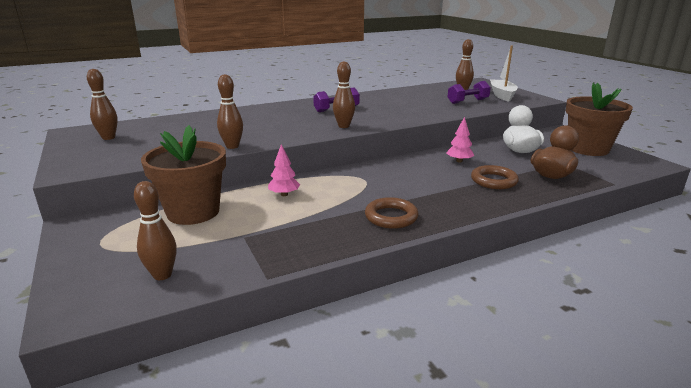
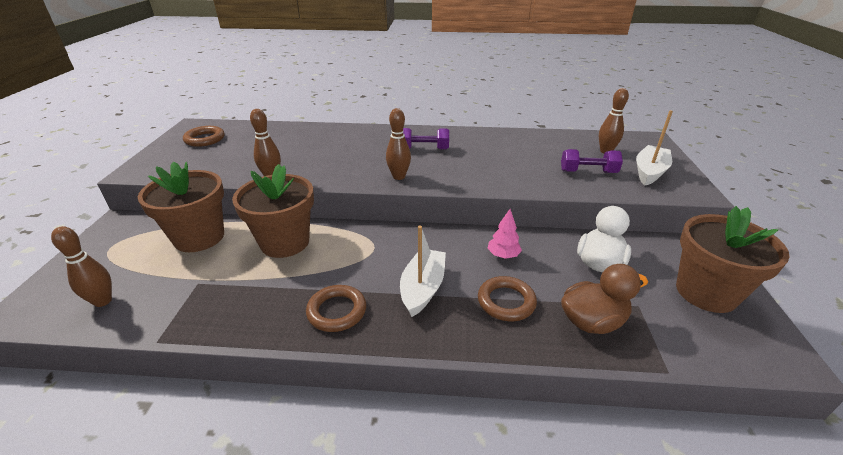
camera: 30 degrees right, 10 degrees up
brown bowling pin [87,69,118,140] -> brown ring [183,126,225,147]
pink tree [268,144,300,196] -> brown flower pot [232,164,314,258]
none -> white boat [400,226,446,317]

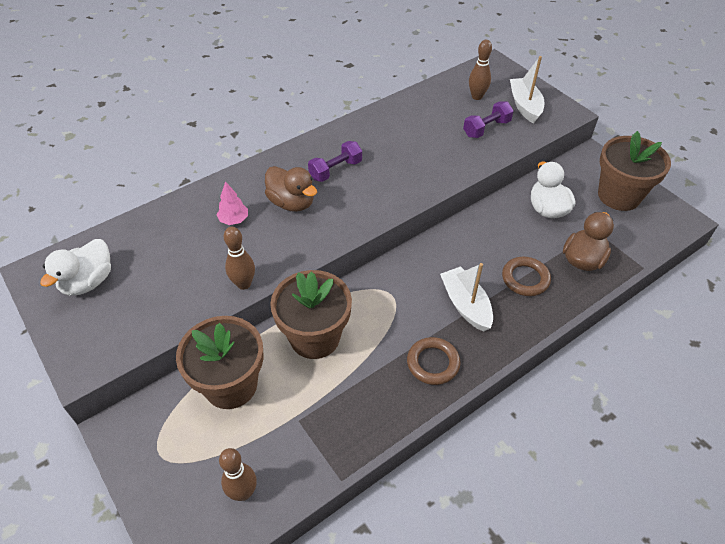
camera: 40 degrees left, 15 degrees up
brown ring [183,126,225,147] -> white duck [40,239,111,296]
brown bowling pin [386,108,411,180] -> none
pink tree [487,209,522,259] -> pink tree moved to [217,181,248,225]
none -> brown duck [265,166,317,212]

